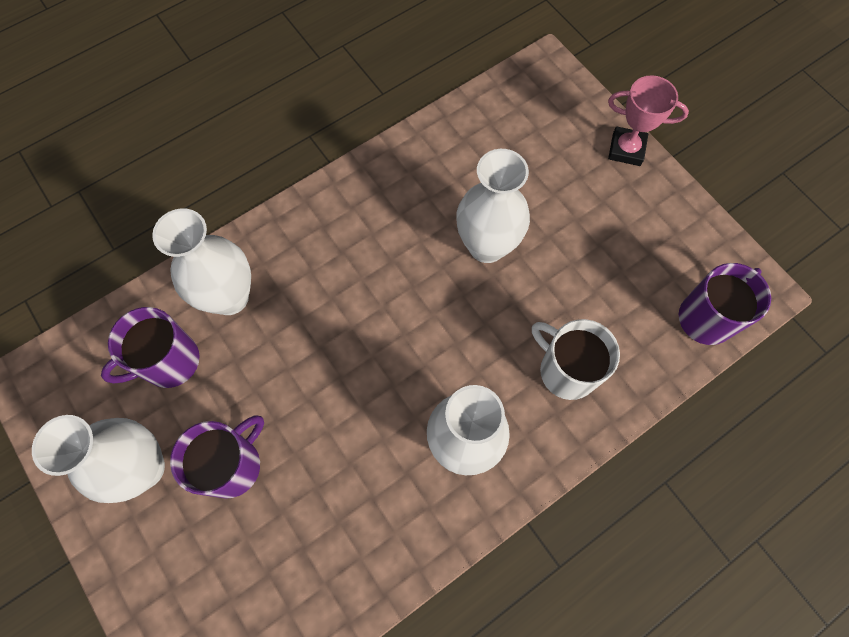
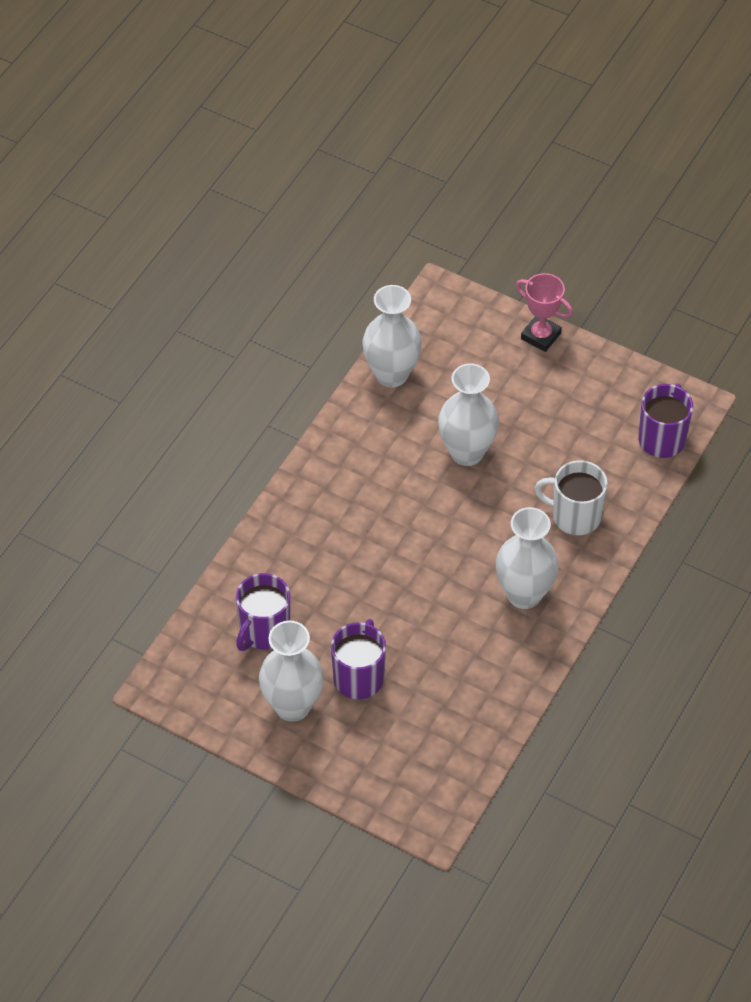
camera: 25 degrees left, 15 degrees down
white vase [152,208,251,315] -> white vase moved to [362,285,422,388]
pink trophy [608,75,689,166] -> pink trophy turned 45 degrees clockwise [516,273,573,352]

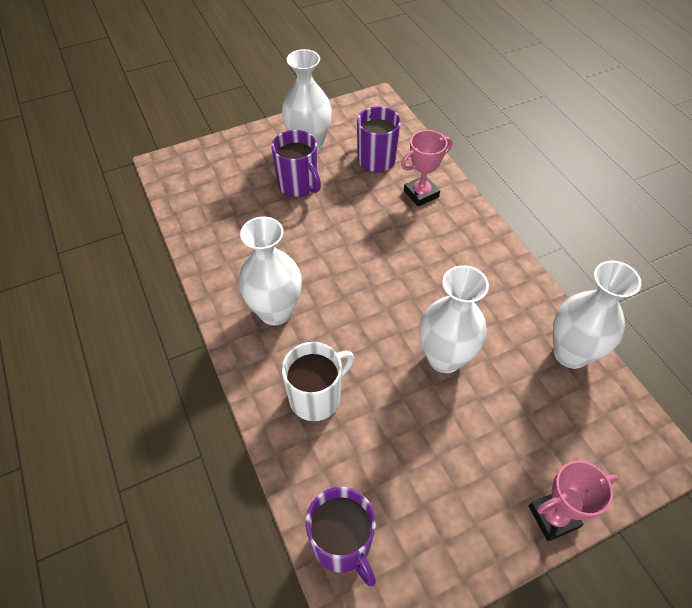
camera: 125 degrees right, 0 degrees up
none -> pink trophy [401,130,452,206]

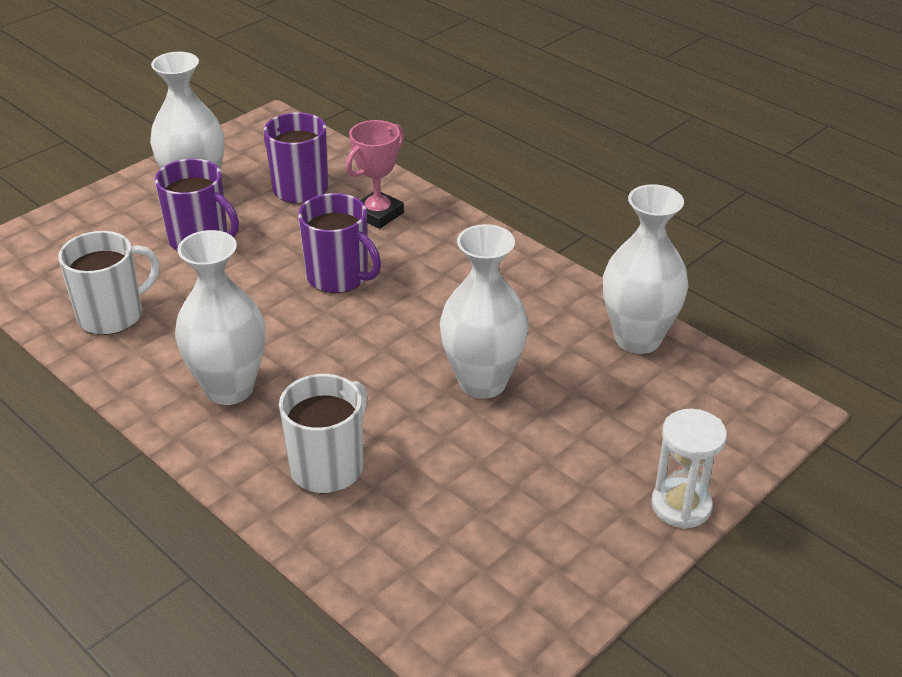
camera: 20 degrees left, 15 degrees down
purple mug [305,487,376,586] -> purple mug moved to [298,193,381,293]
pink trophy [529,461,618,541] -> white hourglass [651,409,727,529]
none -> white mug [58,231,160,335]

